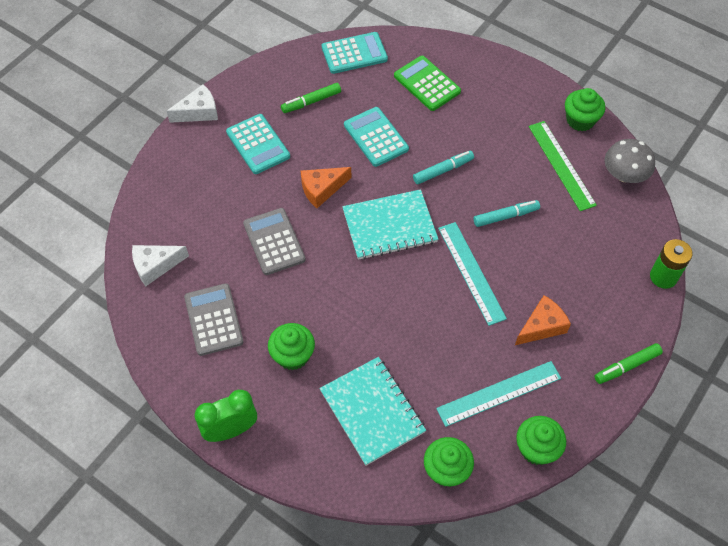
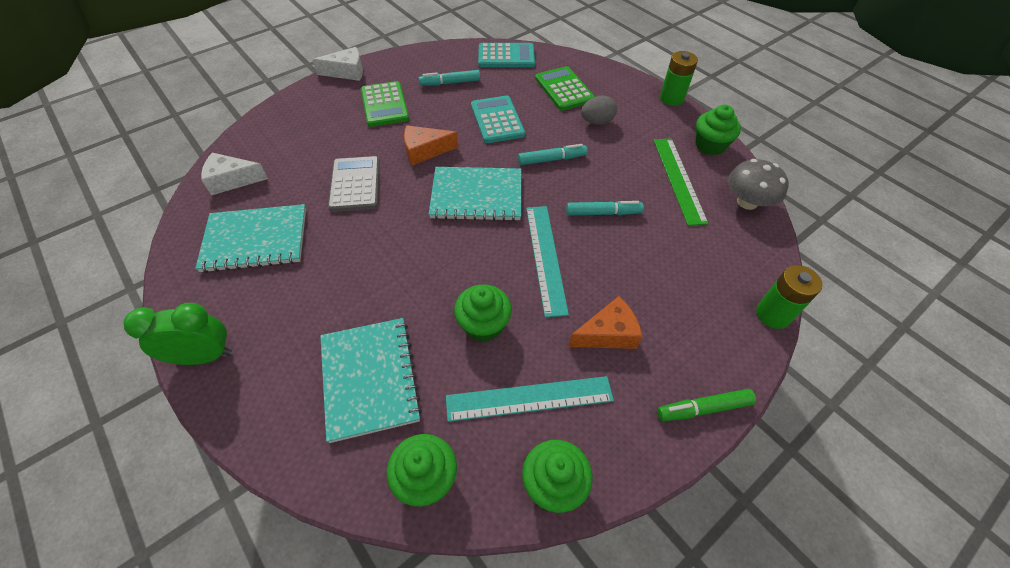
camera: 15 degrees right, 5 degrees down
grey calculator [184,283,244,356] -> turquoise notebook [195,204,306,273]
turquoise calculator [226,114,290,174] -> green calculator [361,81,409,127]
green cupcake [268,323,315,370] -> green cupcake moved to [454,284,512,342]
green marker [281,83,341,113] -> turquoise marker [419,70,480,86]
none -> grey egg [581,95,617,125]
none -> green battery [660,51,698,106]

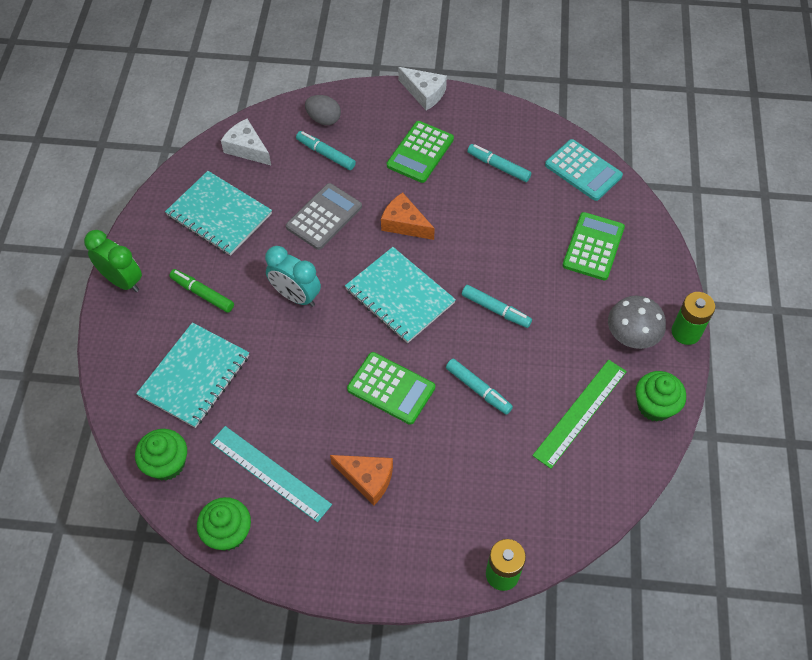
camera: 45 degrees right, 5 degrees up
green cupcake [454,284,512,342] -> none
turquoise calculator [471,96,525,143] -> none
turquoise ruler [526,206,569,317] -> green calculator [347,352,435,425]
grey egg [581,95,617,125] -> grey egg moved to [305,95,341,125]
green marker [657,389,756,421] -> green marker moved to [169,269,234,313]
grey mushroom [728,159,789,210] -> grey mushroom moved to [608,296,666,349]
none -> turquoise clock [265,246,321,307]
none -> turquoise marker [296,131,356,170]

